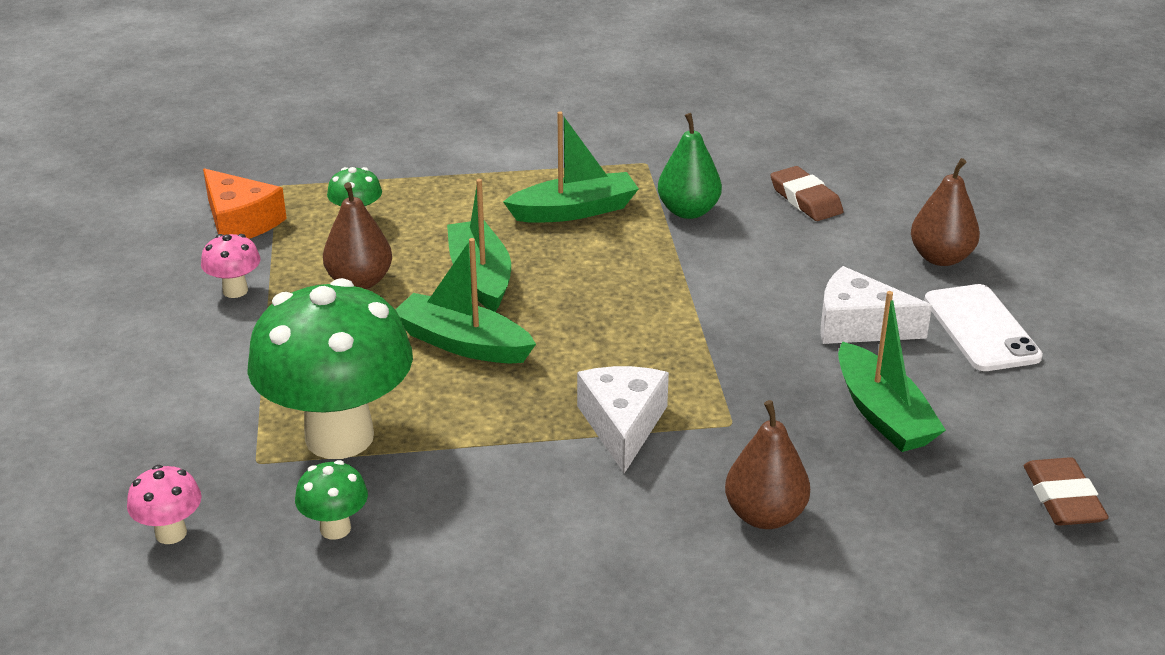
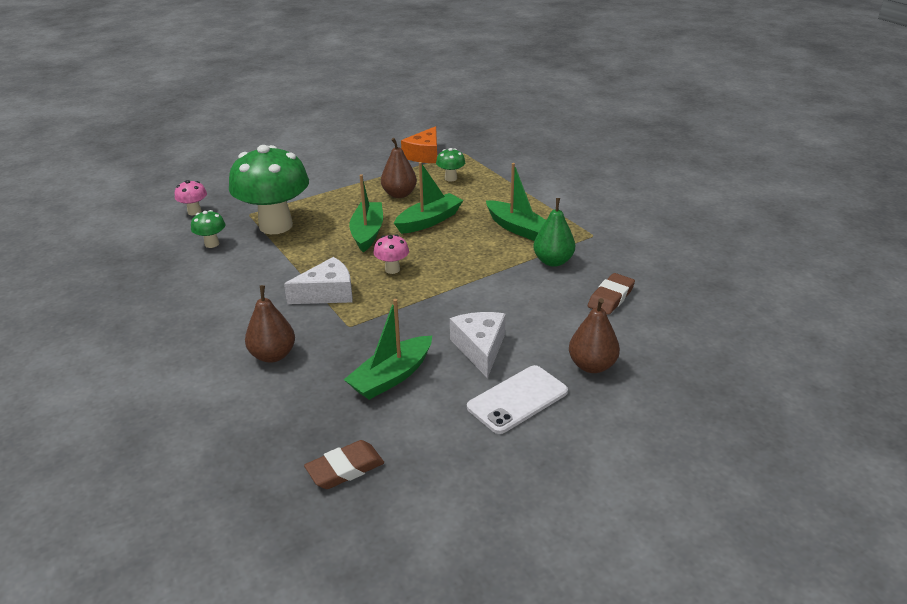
camera: 65 degrees right, 0 degrees up
pink mushroom [201,234,261,298] -> pink mushroom moved to [374,234,409,274]

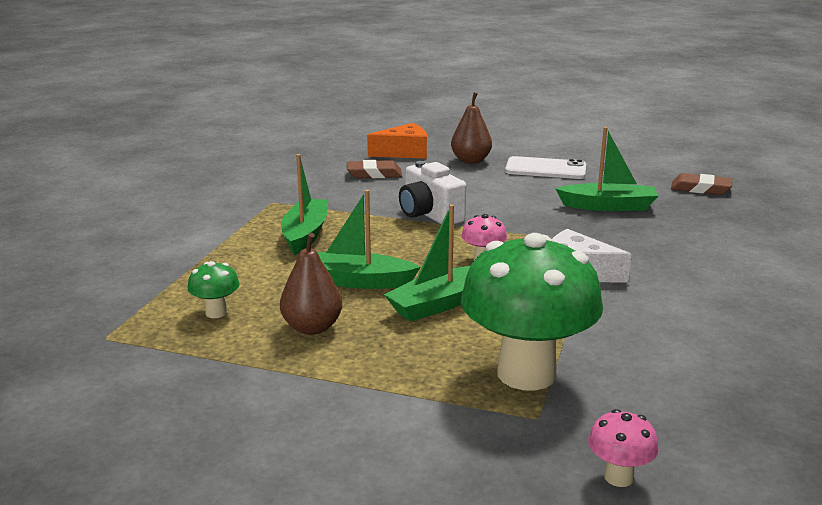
camera: 130 degrees left, 10 degrees down
green mushroom [191,210,226,248] -> none
brown pear [245,285,295,363] -> none
orange cheese [401,126,437,163] -> orange cheese moved to [367,123,427,159]
white cheese [450,312,506,378] -> none
green pear [533,198,575,267] -> none
none -> white camera [399,161,466,224]

